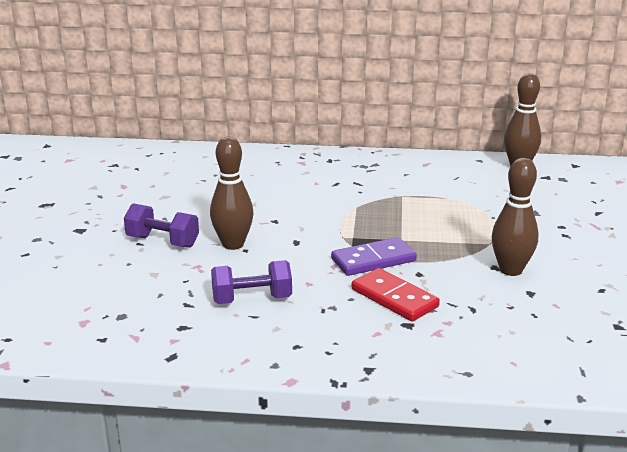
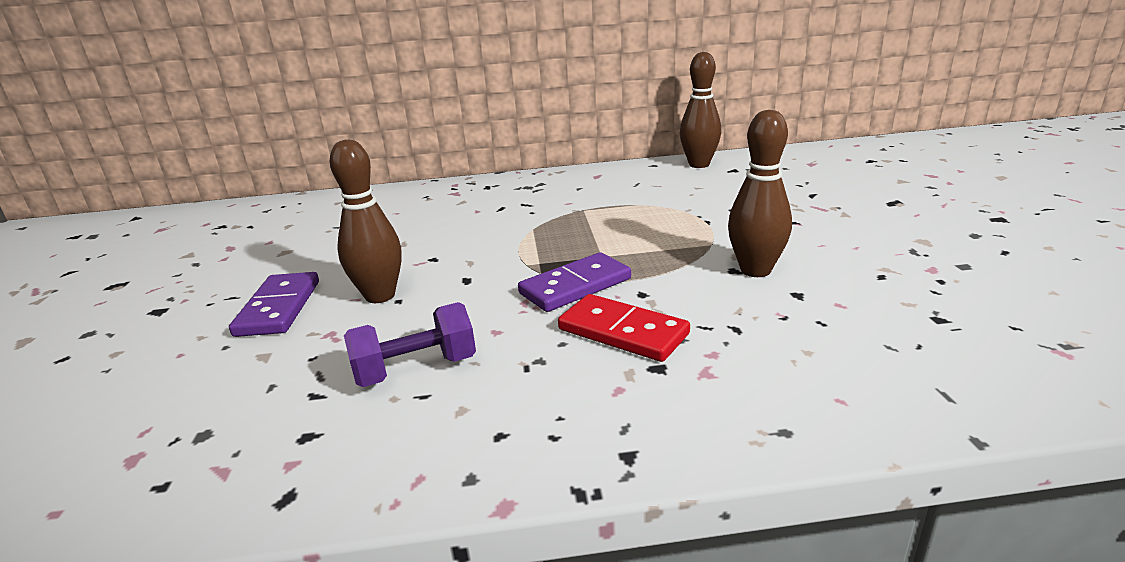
camera: 10 degrees left, 0 degrees up
purple dumbbell [124,203,199,248] -> purple domino [229,272,319,337]

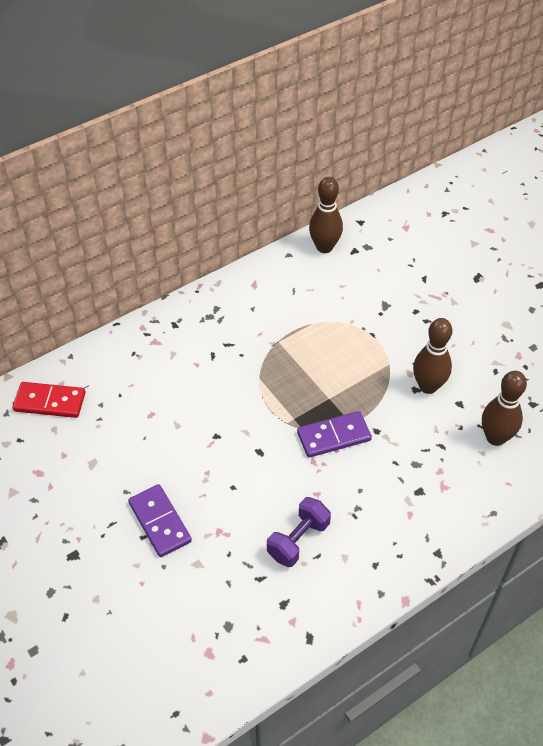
camera: 30 degrees left, 25 degrees up
brown bowling pin [330,140,401,303] -> brown bowling pin moved to [482,371,527,446]
purple domino [518,252,631,312] -> purple domino turned 45 degrees clockwise [297,411,372,458]
red domino [558,294,690,362] -> red domino moved to [13,382,86,418]

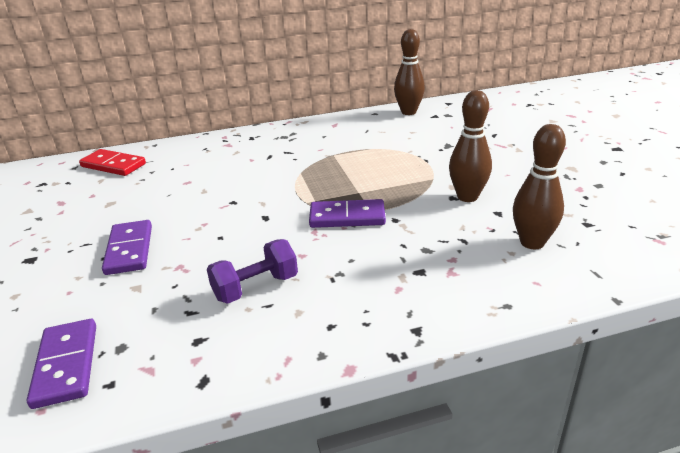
camera: 20 degrees right, 20 degrees down
none -> purple domino [27,319,96,409]

